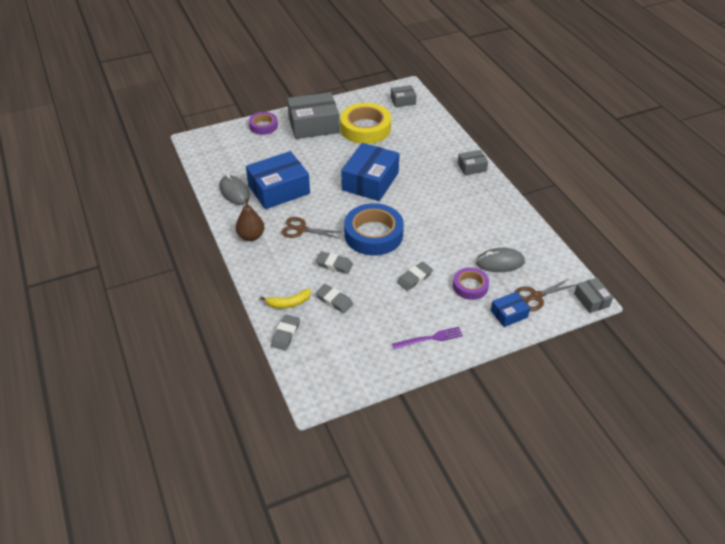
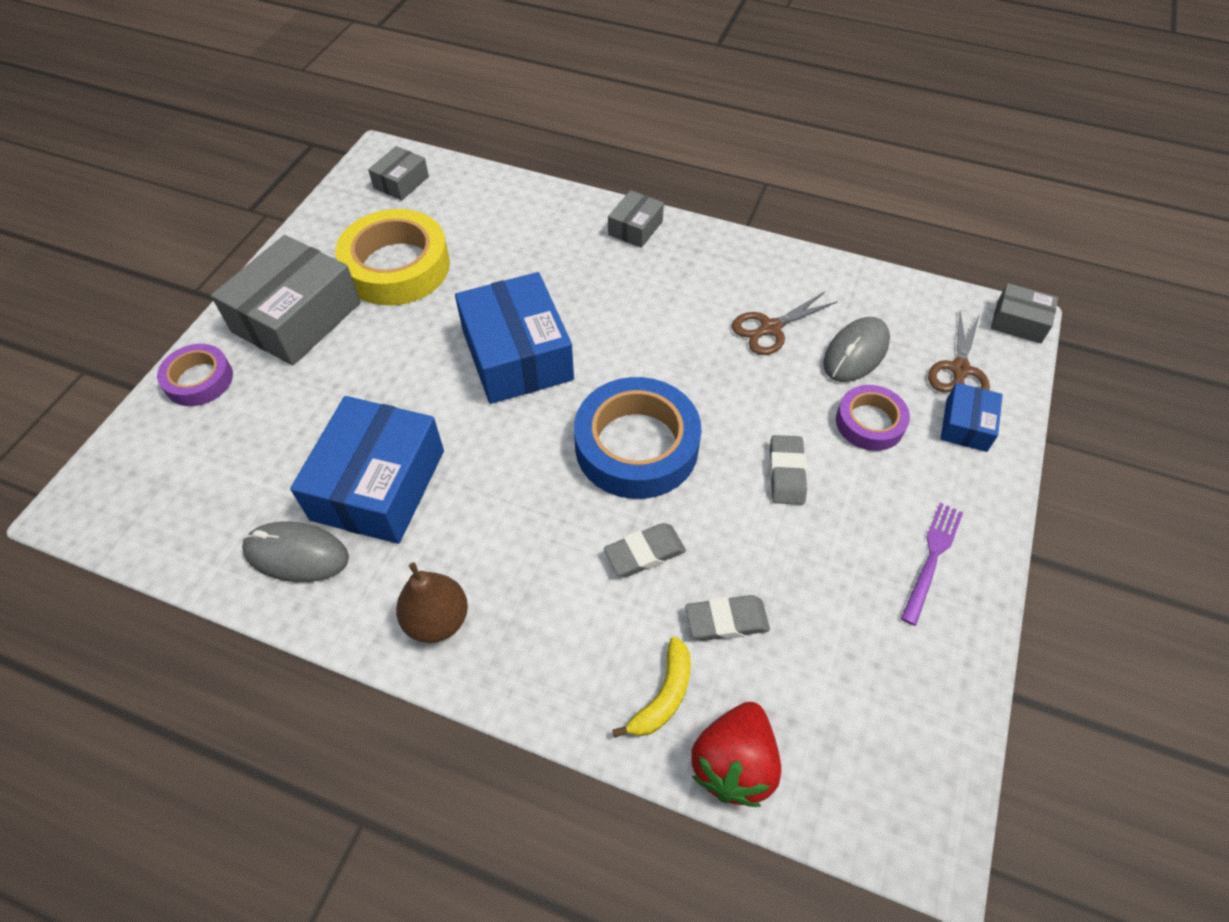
camera: 45 degrees left, 10 degrees up
grey eraser [271,314,300,351] -> red strawberry [691,702,781,807]
brown scissors [281,217,340,238] -> brown scissors moved to [732,292,838,355]

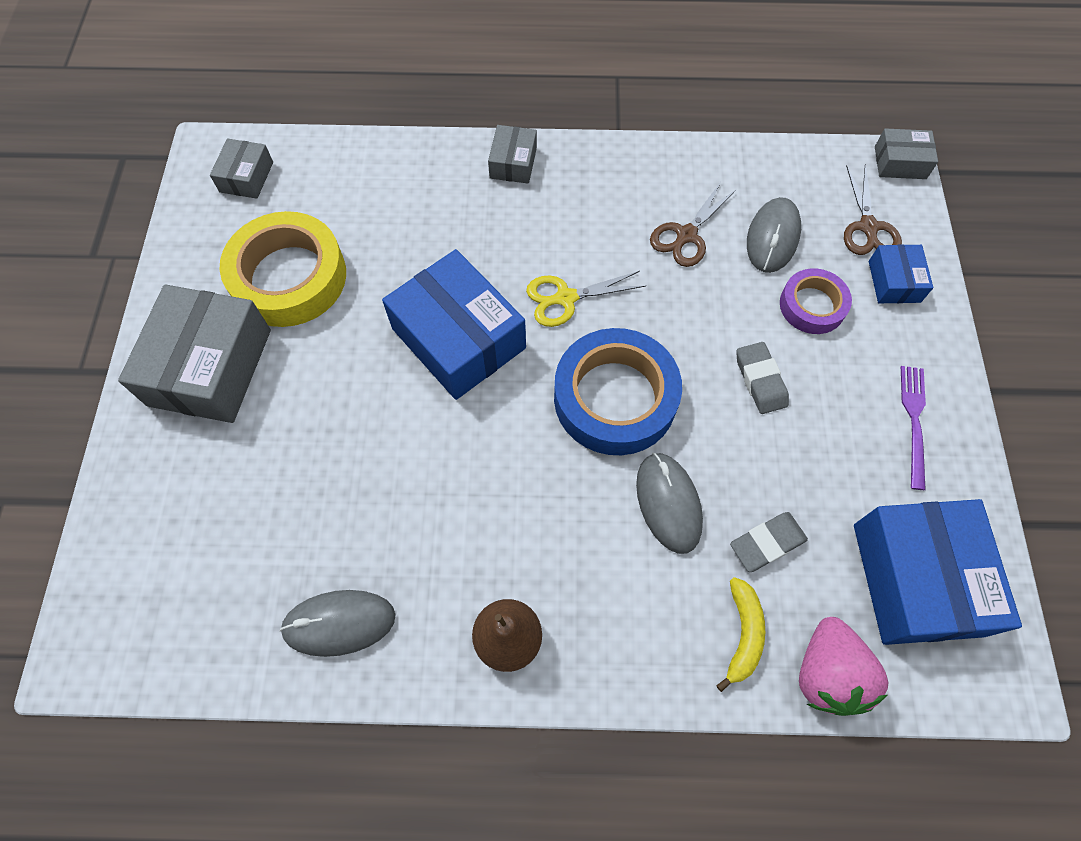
camera: 20 degrees left, 10 degrees up
purple tape [157,344,233,406] -> none
blue box [290,396,444,544] -> blue box moved to [854,499,1022,645]
grey eraser [604,523,686,577] -> grey mouse [636,453,703,554]
red strawberry [691,702,781,807] -> pink strawberry [799,617,888,716]
none -> yellow scissors [526,271,646,327]

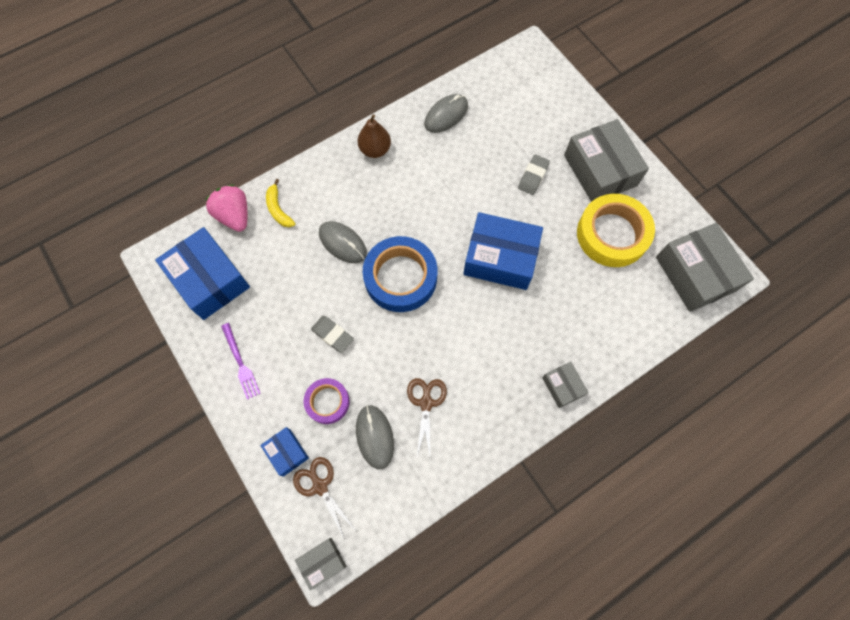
camera: 145 degrees right, 5 degrees up
grey box [210,138,273,199] -> grey box [656,223,754,312], size x2.01
yellow scissors [526,271,646,327] -> none
grey eraser [730,512,808,572] -> grey eraser moved to [518,154,550,195]

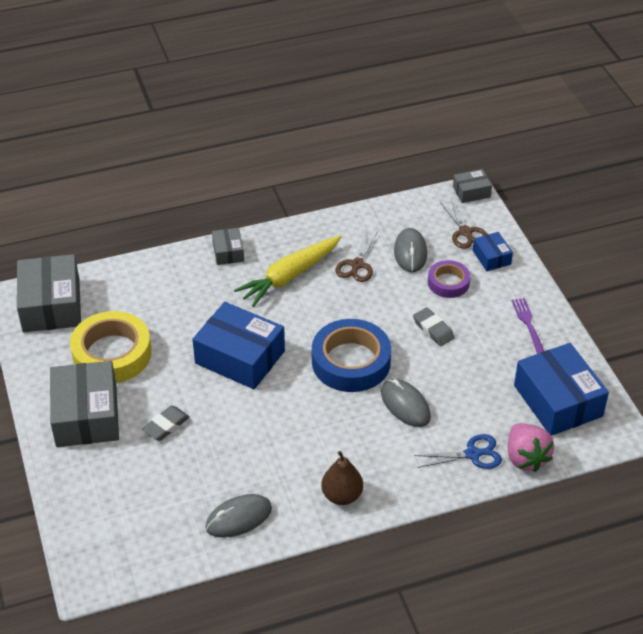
camera: 165 degrees left, 25 degrees down
yellow banana [266,179,295,227] -> blue scissors [414,434,502,469]
none -> yellow carrot [234,235,342,307]

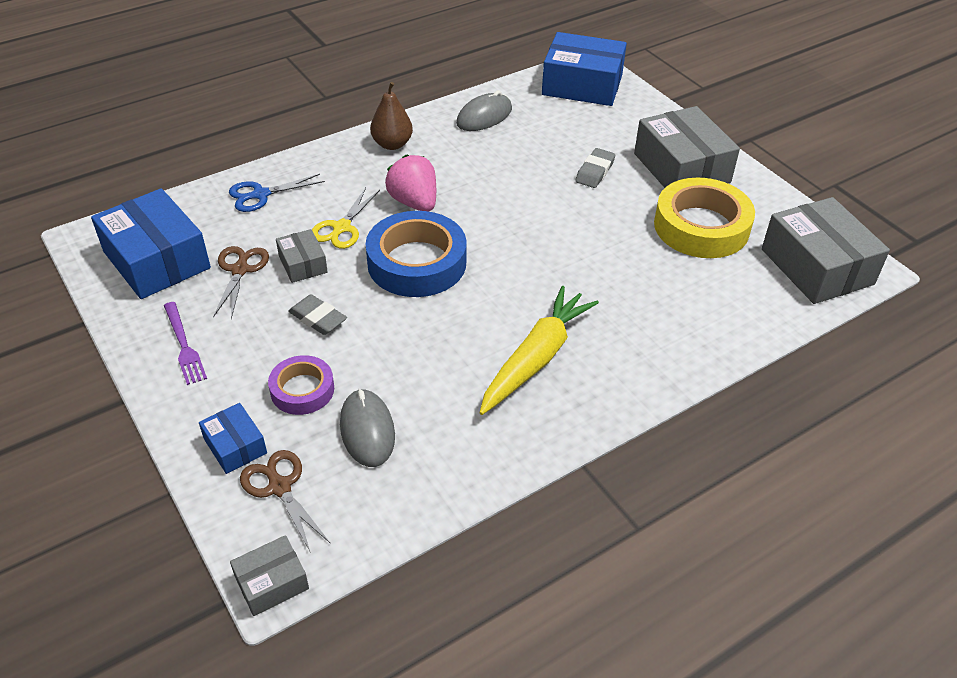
camera: 165 degrees right, 0 degrees up
blue box [192,302,285,389] -> blue box moved to [542,32,627,106]
grey box [212,228,244,265] -> grey box moved to [276,229,328,283]
brown scissors [335,231,378,282] -> brown scissors moved to [213,246,269,319]
grey mouse [381,379,431,427] -> yellow scissors [312,188,380,249]
pink strawberry [508,423,554,472] -> pink strawberry moved to [385,155,436,212]

